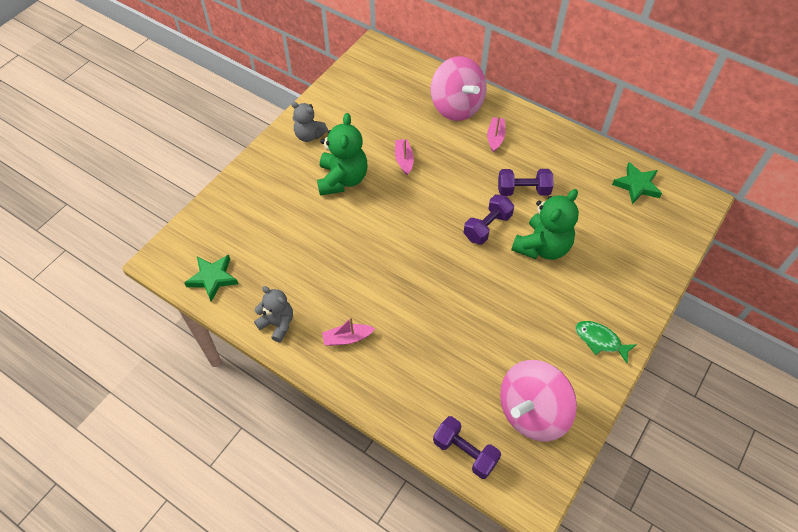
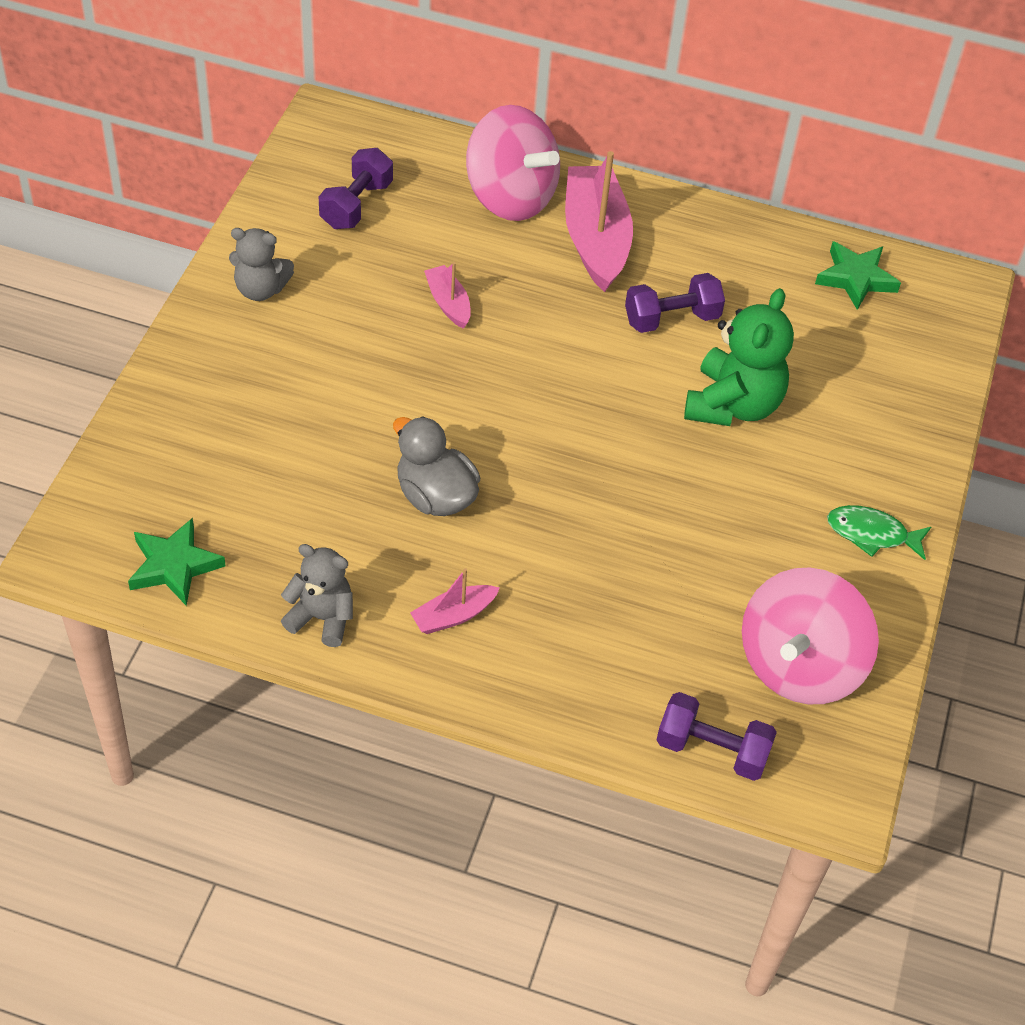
camera: 20 degrees left, 5 degrees down
green teddy bear [317,113,368,195] -> none
purple dumbbell [464,194,514,245] -> purple dumbbell moved to [319,148,393,229]
pink boat [487,117,505,152] -> pink boat [565,151,633,292], size x2.06
none -> grey duck [393,416,480,516]

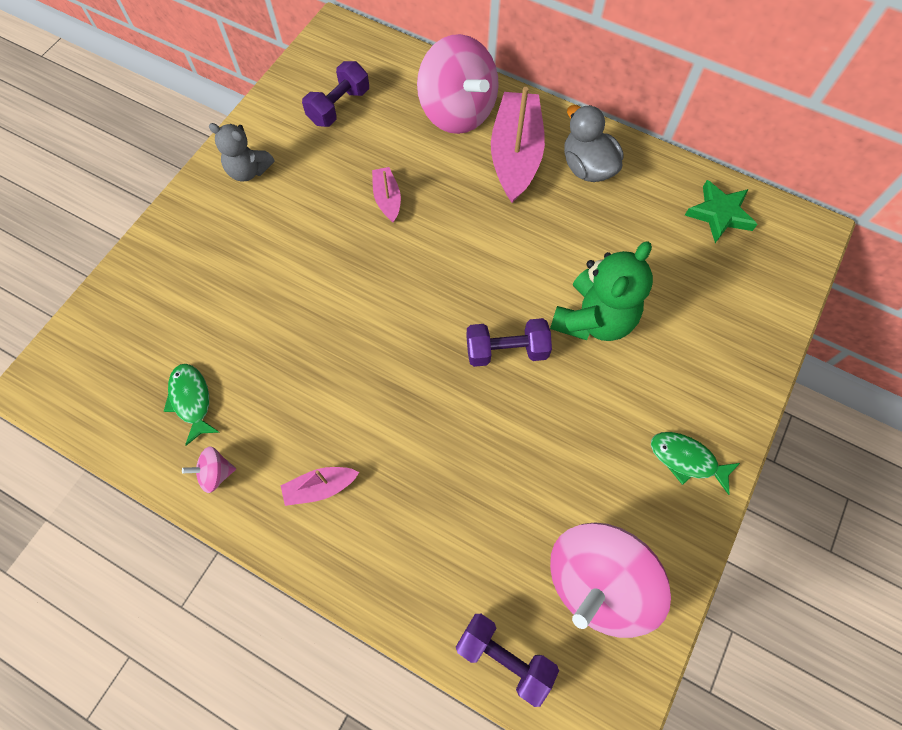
camera: 15 degrees right, 15 degrees up
green star [128,518,226,606] -> none
grey teddy bear [281,544,353,647] -> pink spinning top [182,446,236,493]
grey duck [393,416,480,516] -> grey duck moved to [564,105,623,182]
purple dumbbell [625,273,725,333] -> purple dumbbell moved to [466,318,552,367]
none -> green fish [164,364,220,446]

